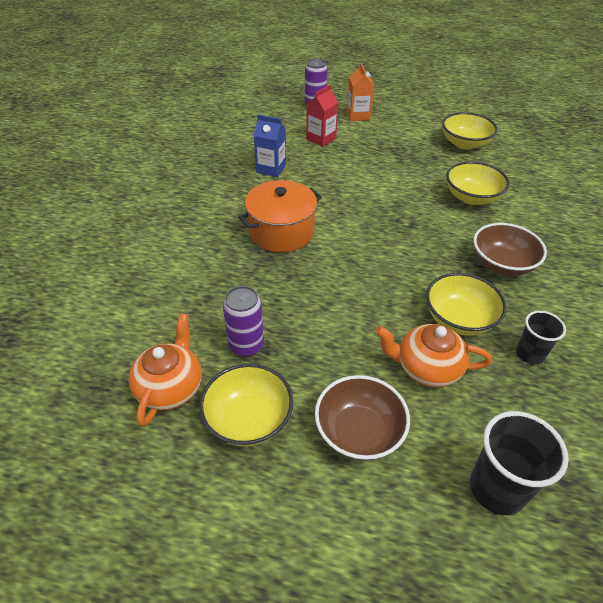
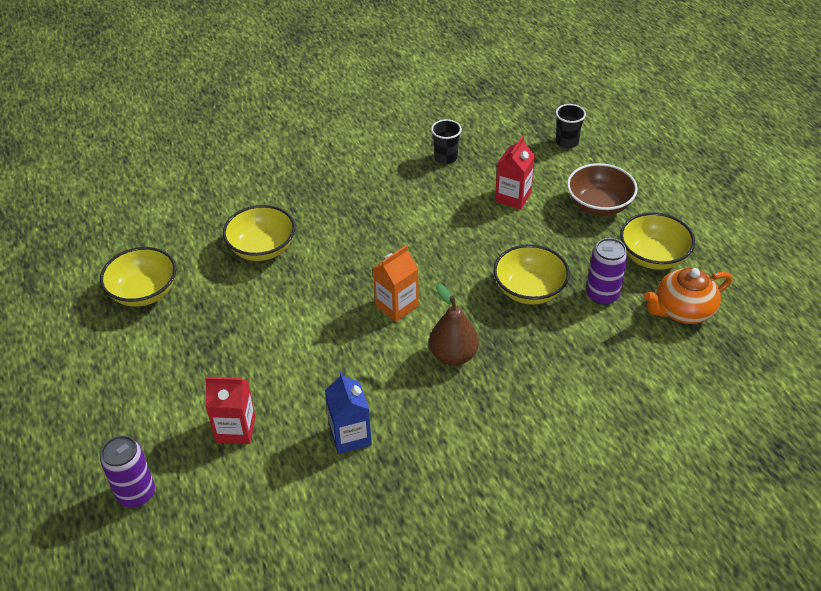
camera: 125 degrees left, 0 degrees up
orange pot [238,180,322,252] -> brown pear [429,284,479,366]
orange carton [347,63,374,121] -> orange carton moved to [373,245,419,322]
orange teapot [375,324,492,387] -> red carton [495,136,535,210]
yellow bowl [426,273,507,336] -> yellow bowl moved to [493,244,570,305]
black cup [470,411,569,515] -> black cup [556,104,586,148], size x0.62
brown bowl [473,223,547,276] -> none

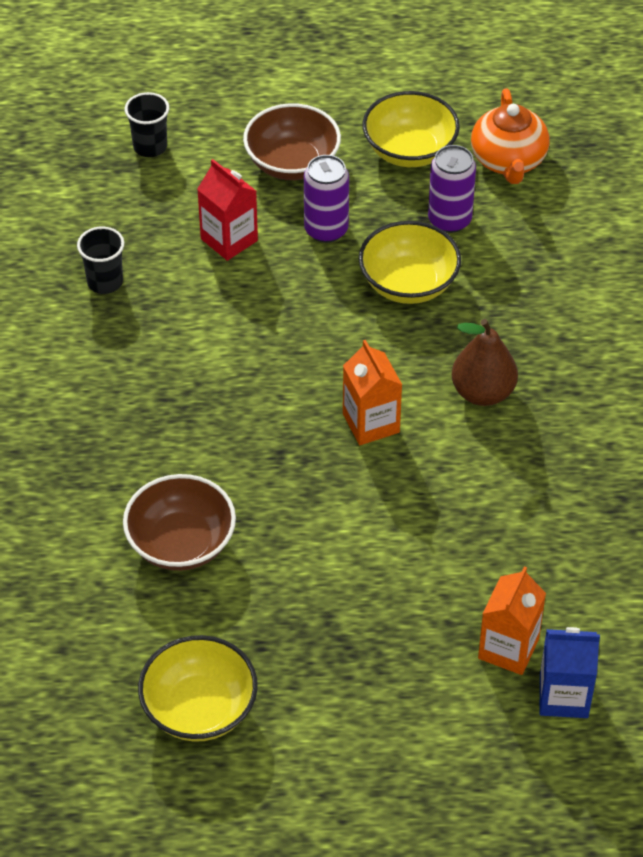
camera: 70 degrees left, 5 degrees up
purple can [100,436,155,507] -> purple can moved to [304,155,349,243]
red carton [205,377,256,444] -> orange carton [478,566,546,675]
yellow bowl [223,205,295,261] -> brown bowl [123,474,236,571]
blue carton [325,371,372,454] -> blue carton moved to [540,627,600,718]

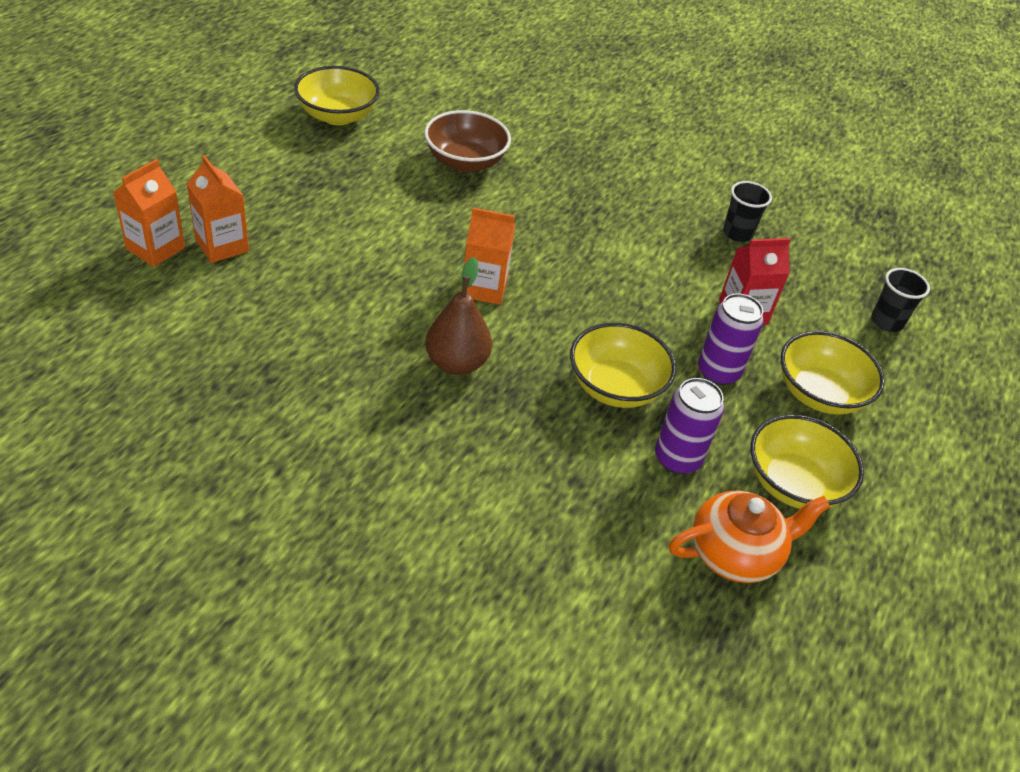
camera: 115 degrees right, 5 degrees down
brown bowl [243,103,341,180] -> yellow bowl [781,331,885,415]
orange teapot [471,89,549,184] -> orange teapot turned 135 degrees clockwise [669,490,831,583]
blue carton [540,627,600,718] -> orange carton [113,159,185,267]

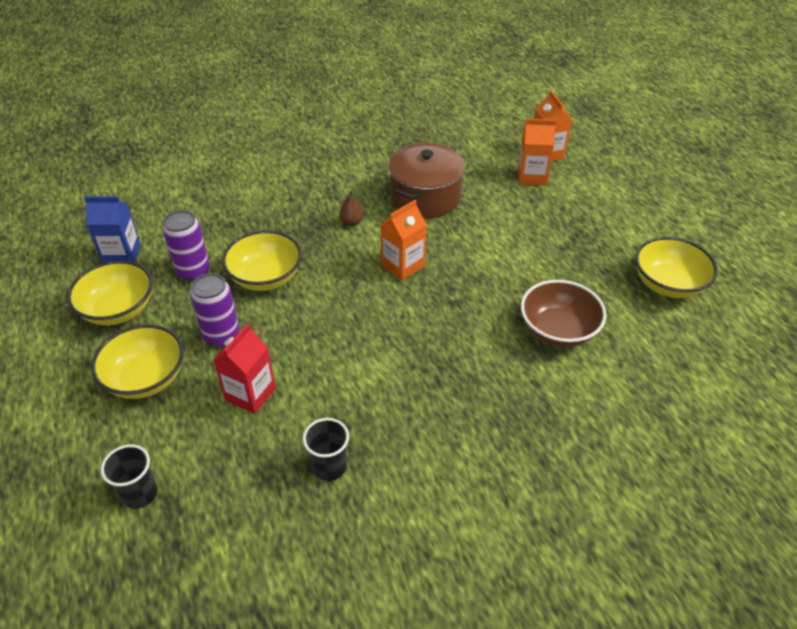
camera: 135 degrees right, 0 degrees up
brown pear [426,257,492,375] -> brown pear [339,190,364,226], size x0.55
orange teapot [669,490,831,583] -> blue carton [84,196,141,263]
none -> brown pot [389,143,465,218]

